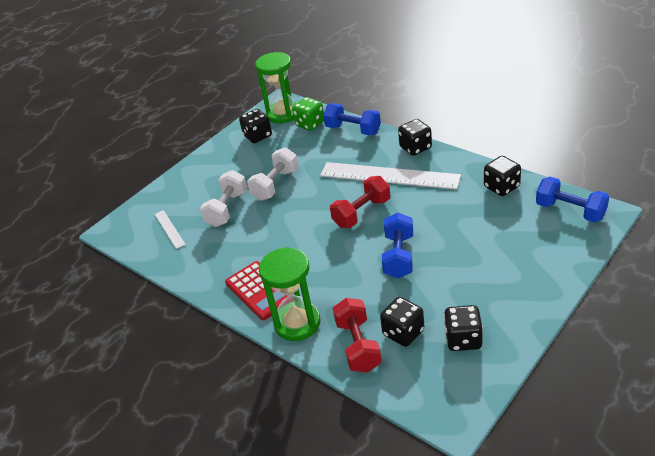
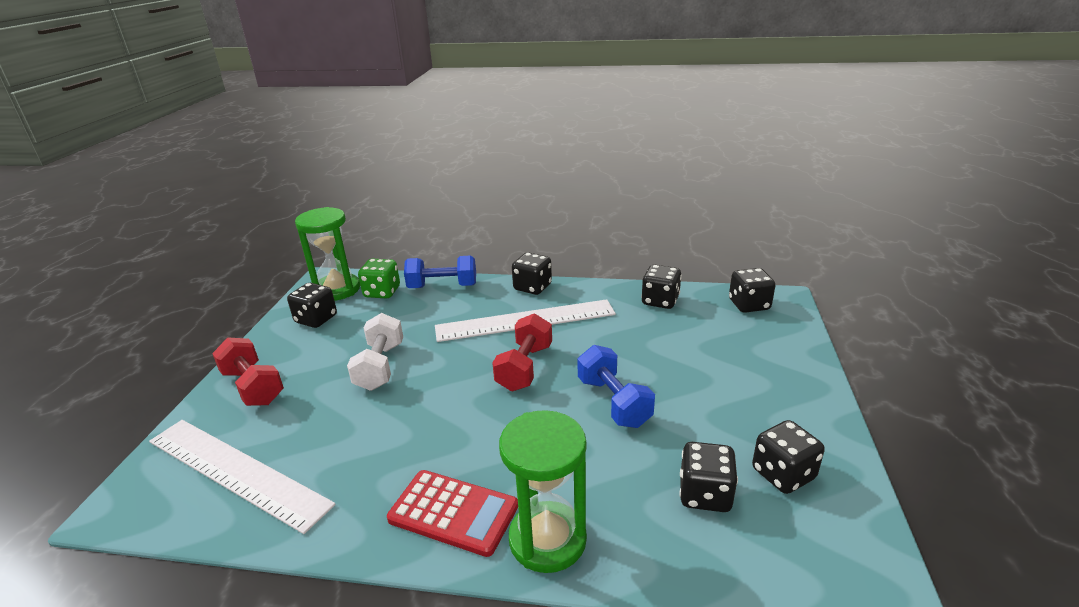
camera: 35 degrees left, 10 degrees down
white ruler [155,210,186,249] -> white ruler [149,420,336,534], size x2.24
white dumbbell [200,170,247,227] -> none
red dumbbell [333,298,382,372] -> red dumbbell moved to [212,337,284,406]
blue dumbbell [536,177,609,223] -> black dice [729,268,776,313]

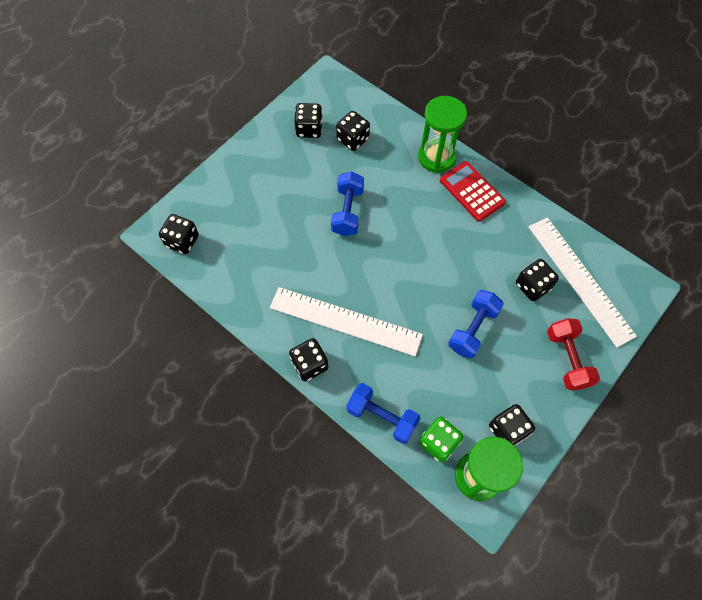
camera: 150 degrees left, 35 degrees up
white dumbbell [347,313,403,391] -> blue dumbbell [448,290,504,359]
red dumbbell [492,313,552,391] -> none
black dice [641,265,682,309] -> black dice moved to [516,259,559,301]

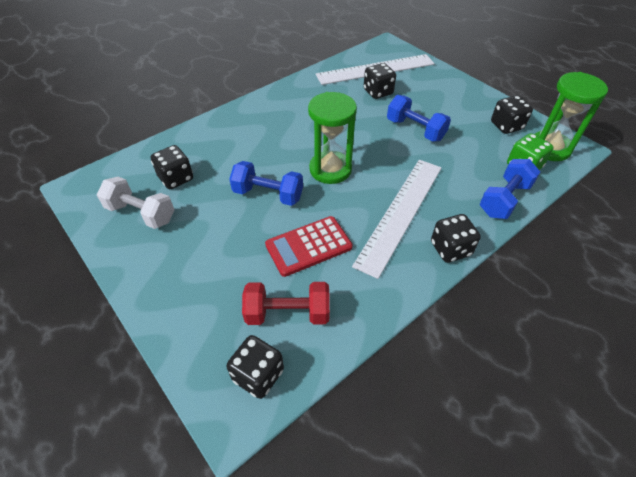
camera: 80 degrees left, 15 degrees down
black dice [294,103,323,138] -> white dumbbell [97,177,174,229]
green hourglass [418,96,467,173] -> green hourglass moved to [308,92,357,184]
red calculator [440,161,506,222] -> red calculator moved to [265,216,353,277]
red dumbbell [547,318,600,390] -> red dumbbell moved to [242,282,330,325]

